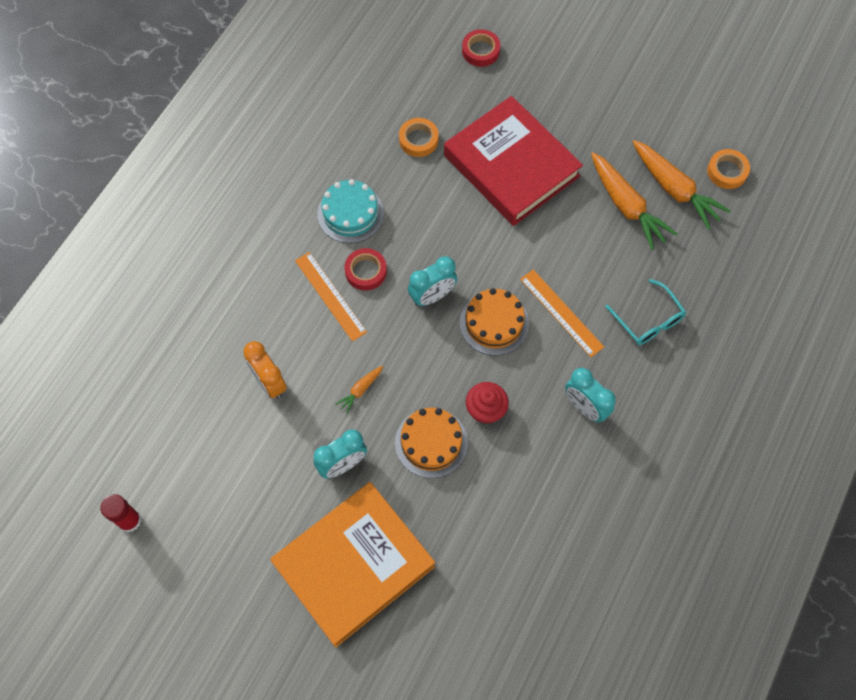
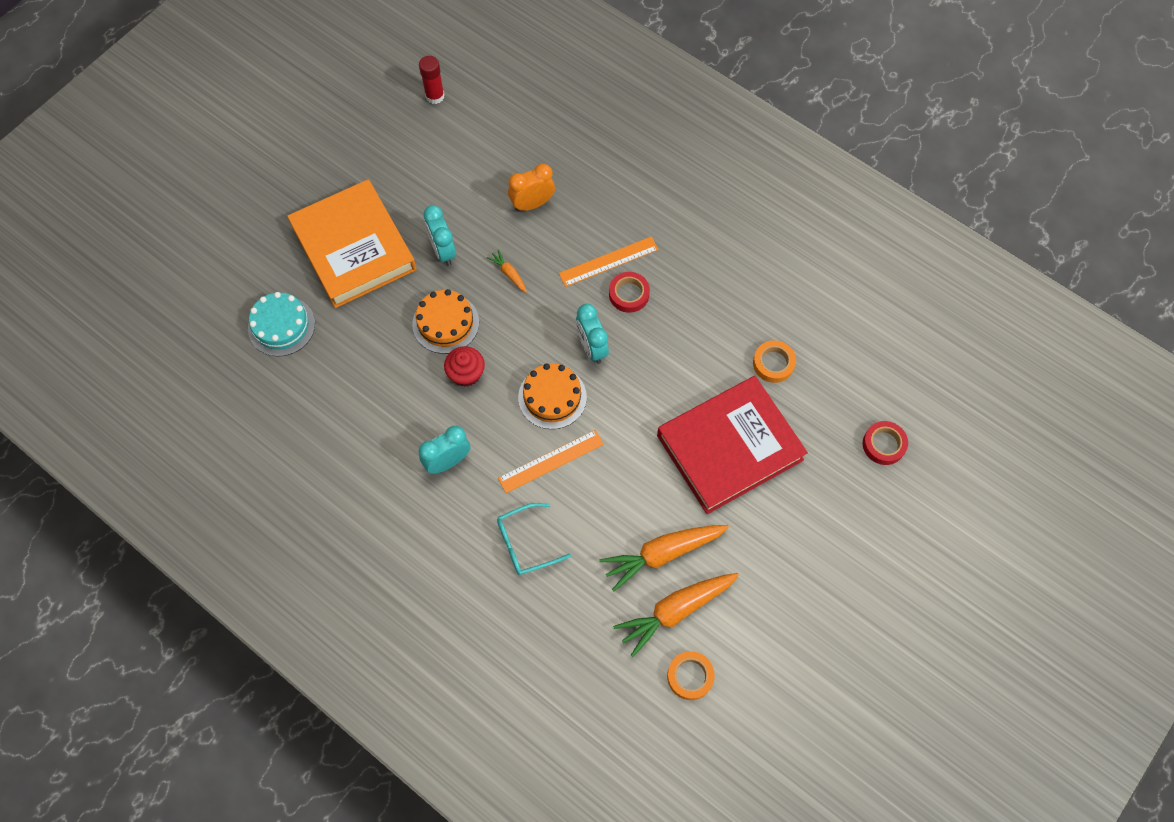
camera: 100 degrees right, 0 degrees up
turquoise cake [317,179,384,243] -> turquoise cake moved to [248,292,315,357]

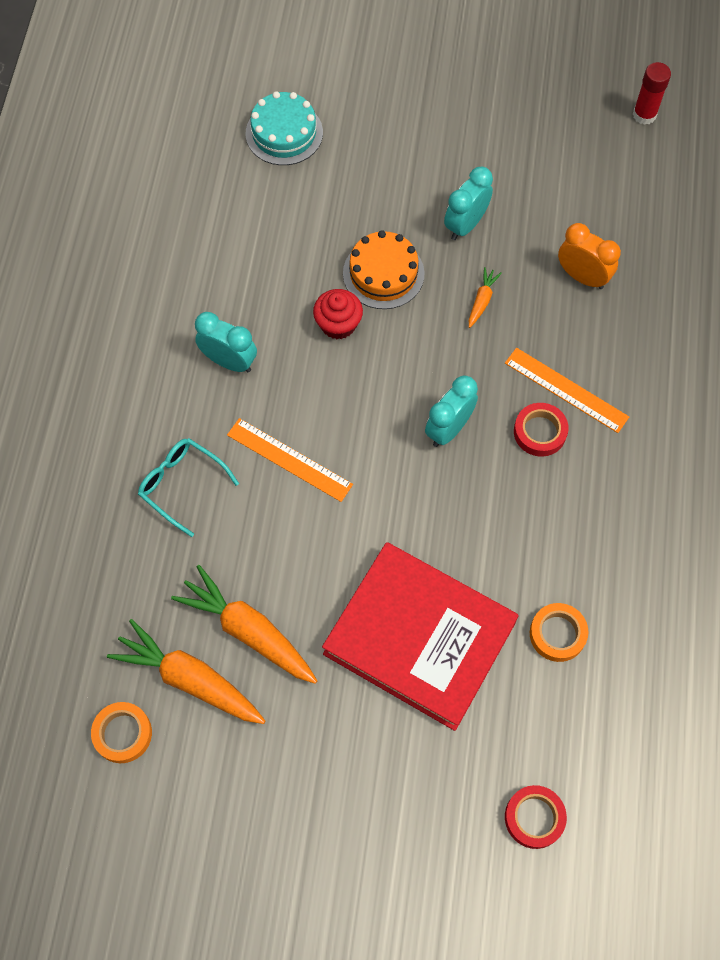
camera: 60 degrees right, 0 degrees up
orange book [287,179,417,308] -> none
orange cake [518,363,587,429] -> none

